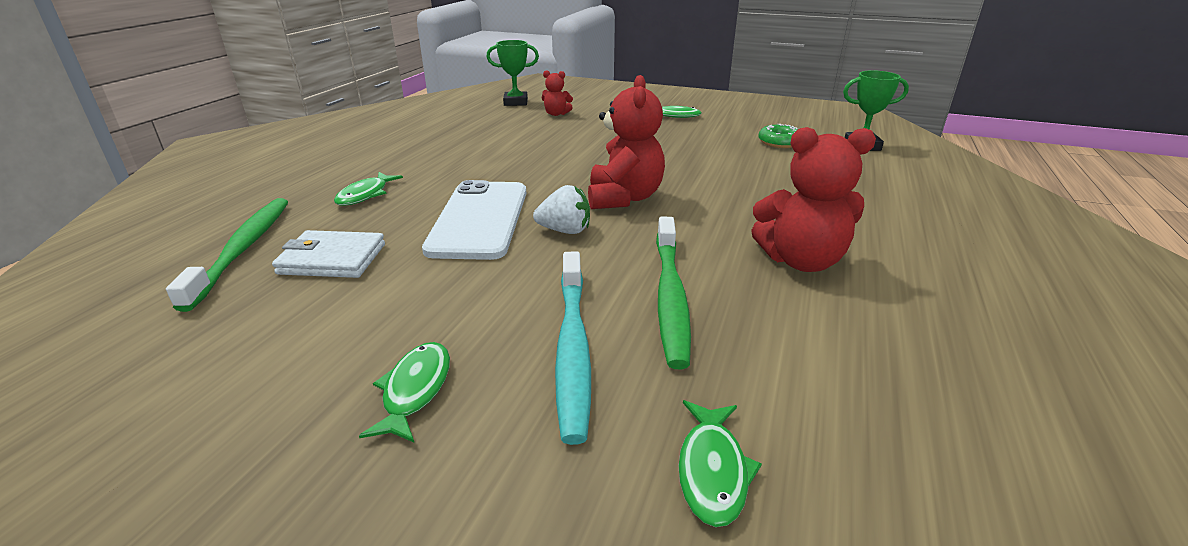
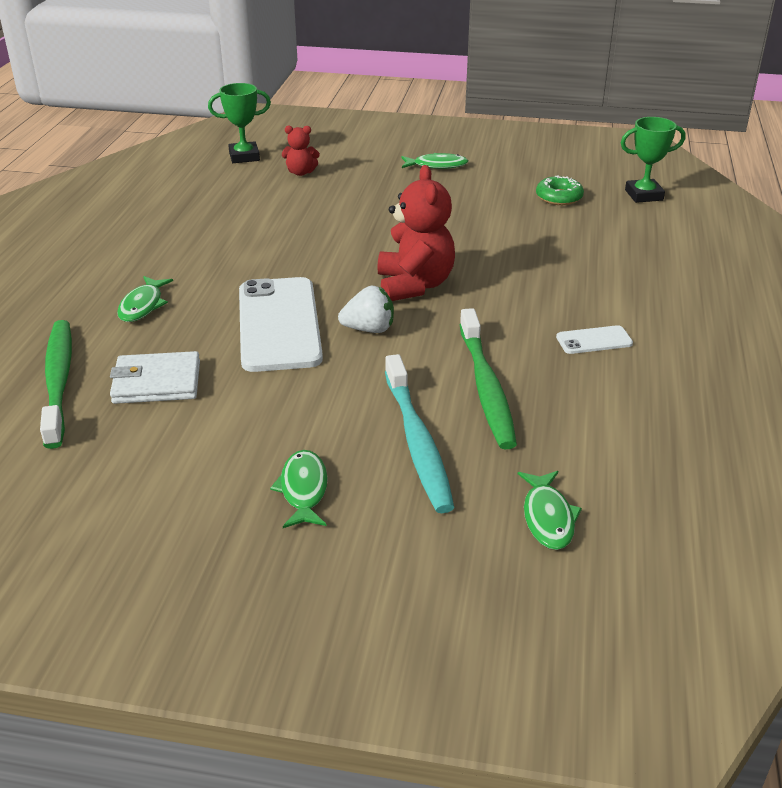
camera: 10 degrees left, 5 degrees up
red teddy bear [751,127,876,272] -> white phone [556,325,633,354]

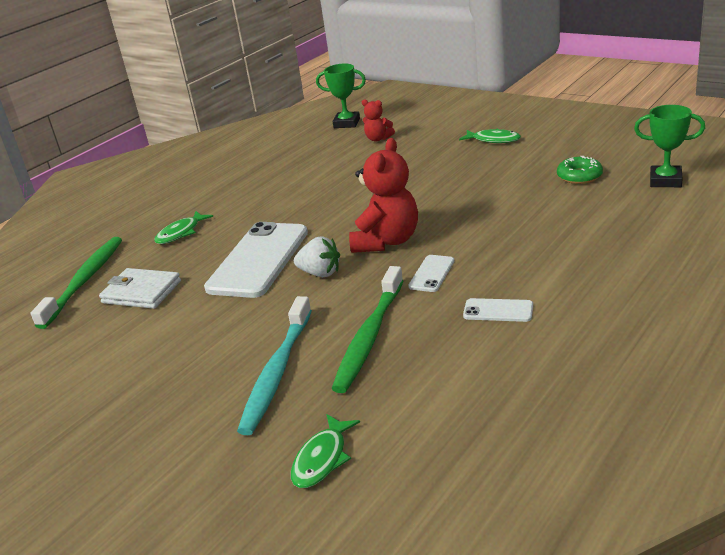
camera: 30 degrees right, 5 degrees down
green fish [270,450,328,528] -> none
none -> white phone [408,255,454,292]

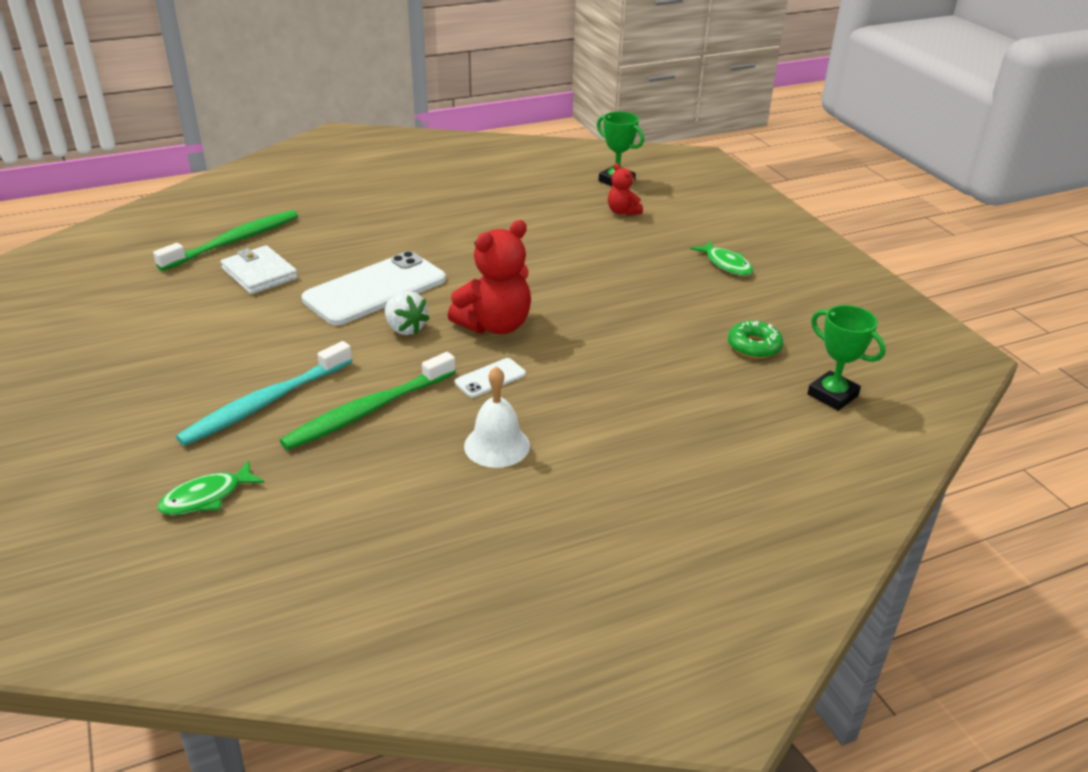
camera: 25 degrees right, 5 degrees up
green fish [154,211,213,244] -> none
white phone [463,298,533,322] -> white bell [464,366,530,468]

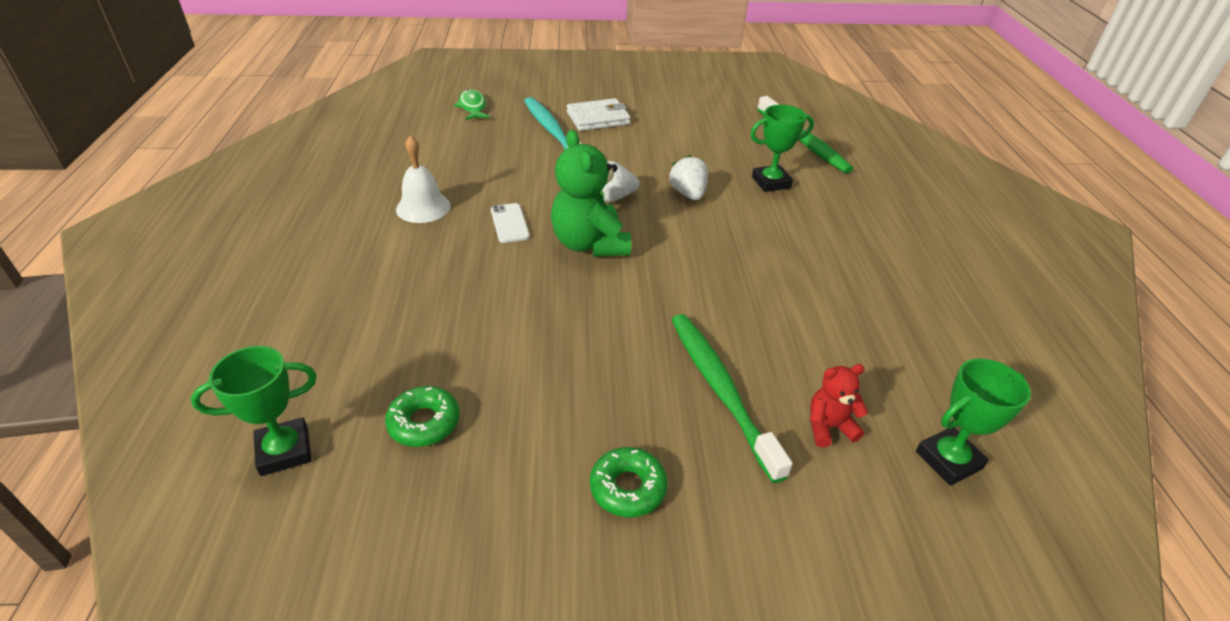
camera: 110 degrees right, 5 degrees up
white wallet [221,245,298,294] -> white wallet moved to [567,98,631,131]
green toothbrush [280,352,456,450] -> green toothbrush moved to [672,314,793,483]
white phone [302,251,446,325] -> white strawberry [669,155,708,200]
red teddy bear [448,220,531,334] -> green teddy bear [551,130,631,257]
green fish [691,241,753,276] -> green donut [590,447,668,517]
none -> green trophy [750,105,814,192]

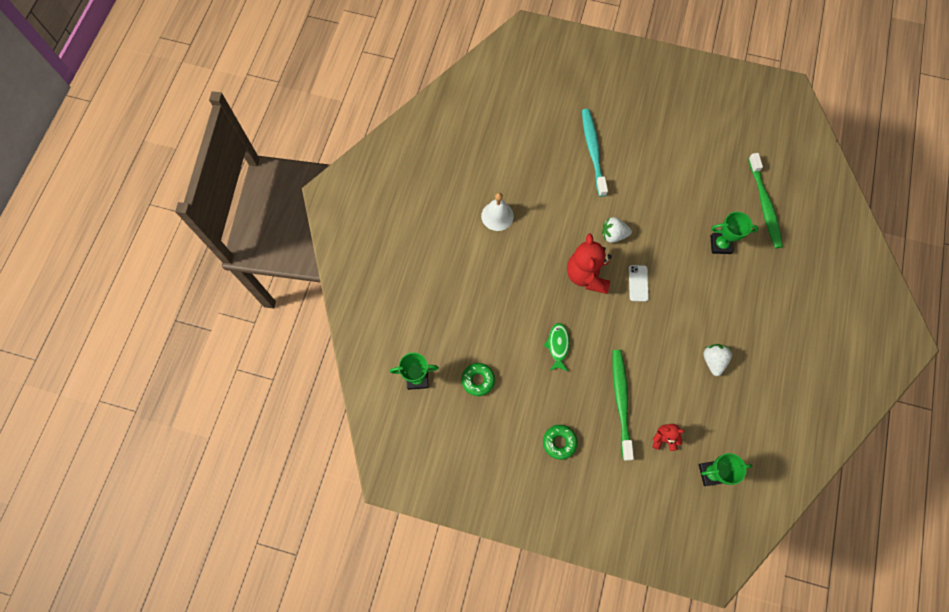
camera: 20 degrees right, 30 degrees up
green fish [454,89,490,120] -> green fish moved to [544,323,570,371]
white phone [491,203,530,243] -> white phone moved to [629,265,649,302]
green teddy bear [551,130,631,257] -> red teddy bear [567,234,611,294]
white wallet [567,98,631,131] -> none
white strawberry [669,155,708,200] -> white strawberry moved to [703,344,732,376]

